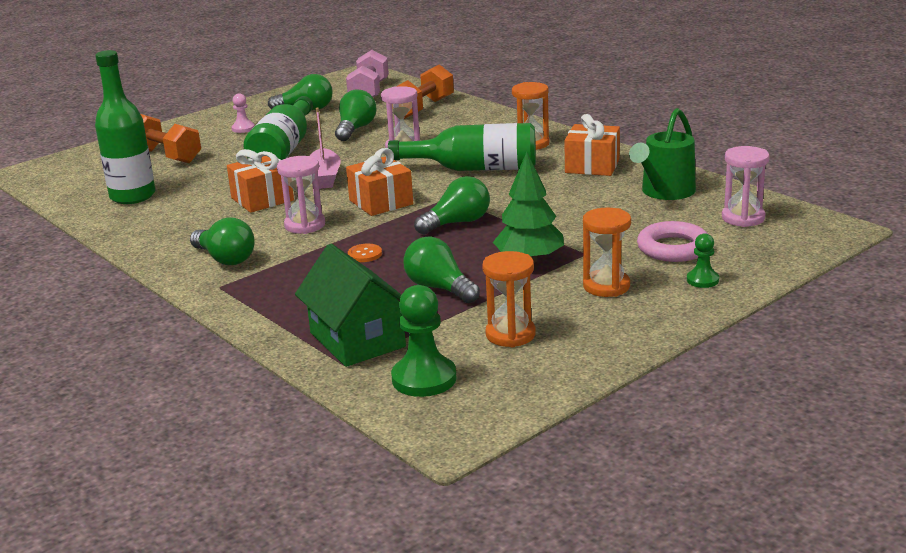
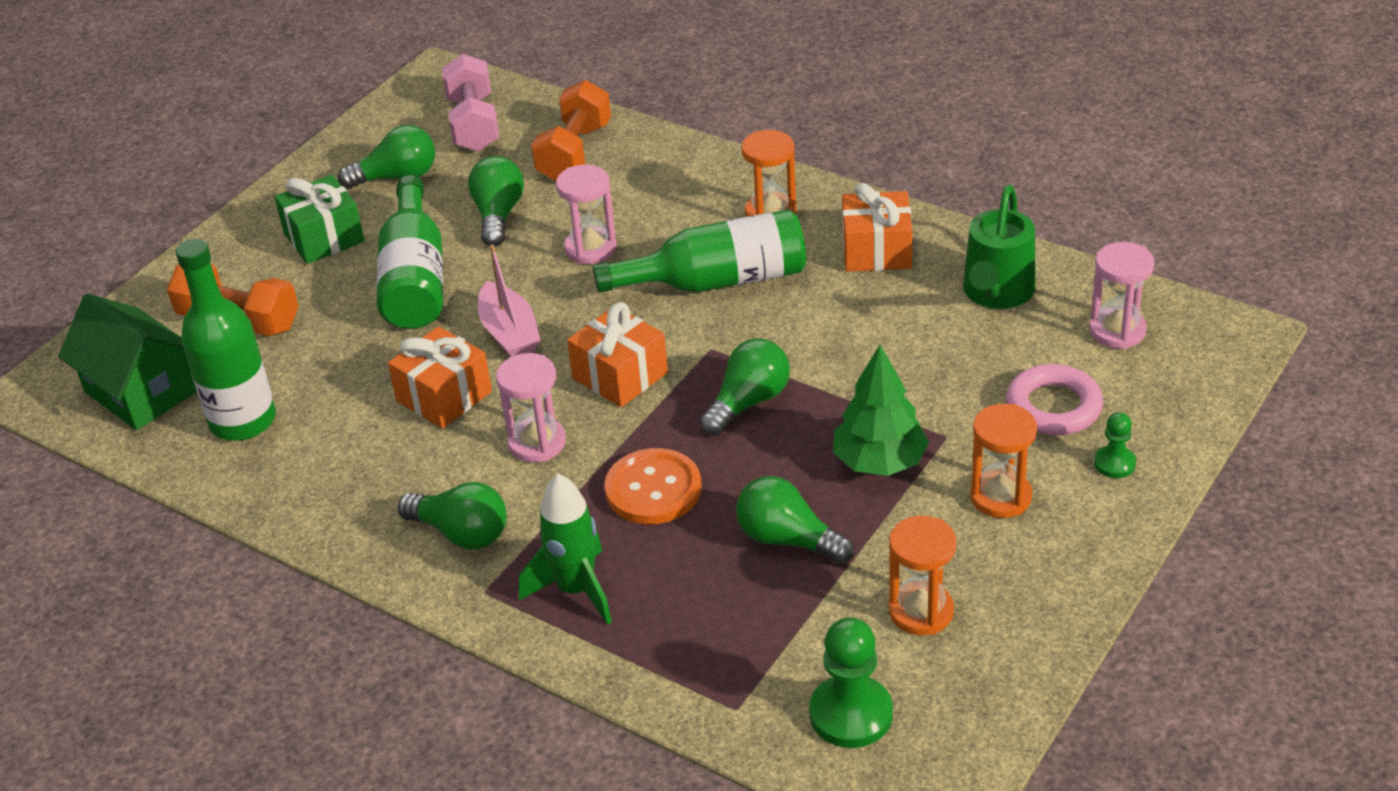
camera: 15 degrees left, 15 degrees up
pink pawn [232,93,255,133] -> green gift [275,175,365,264]
green house [295,244,406,367] -> green house moved to [58,294,197,430]
orange button [348,244,382,262] -> orange button [605,448,702,524], size x2.04
none -> green rocket [519,473,612,625]

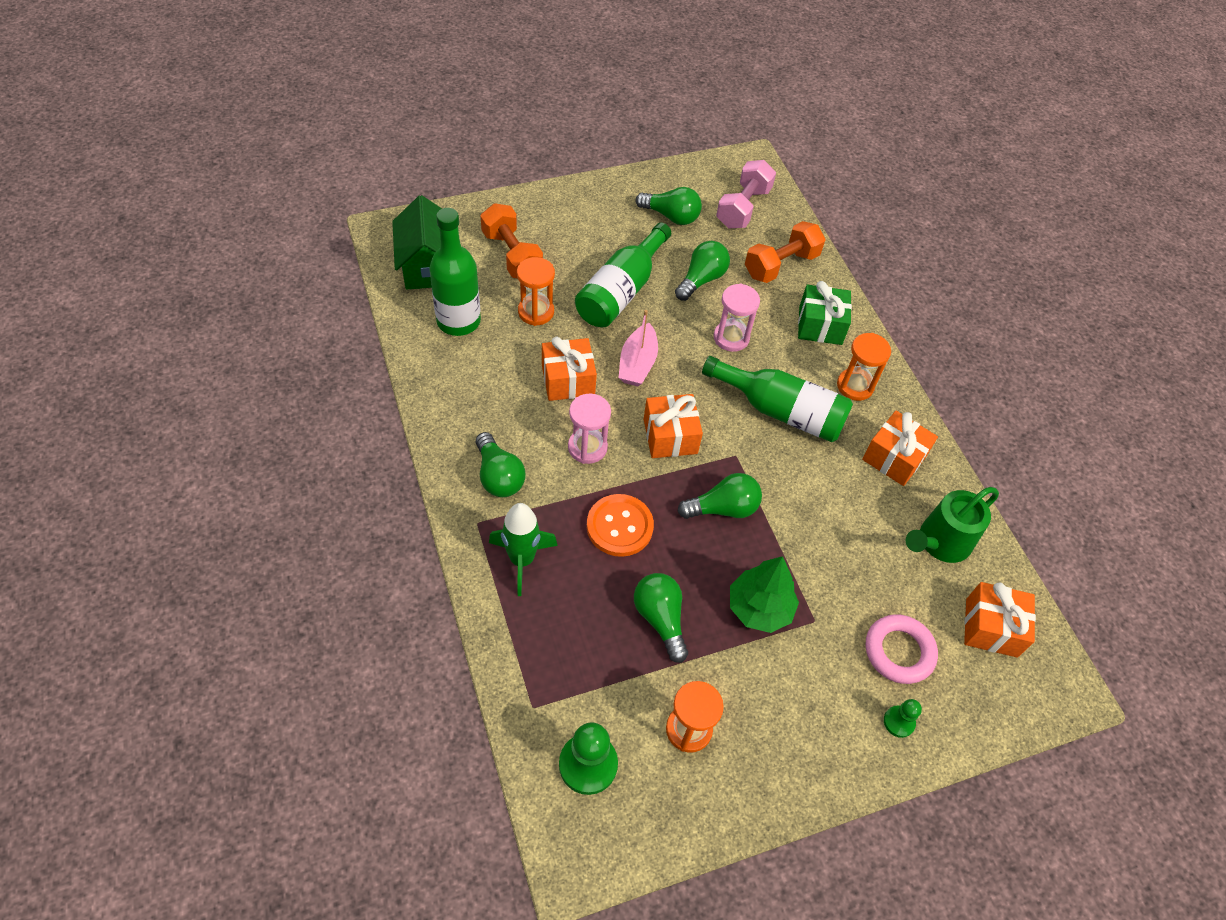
camera: 30 degrees right, 15 degrees up
green gift [275,175,365,264] -> green gift moved to [798,281,852,345]
orange hourglass [970,404,1037,518] -> orange hourglass moved to [517,257,555,326]
pink hourglass [1089,242,1155,349] -> orange gift [964,582,1036,658]

